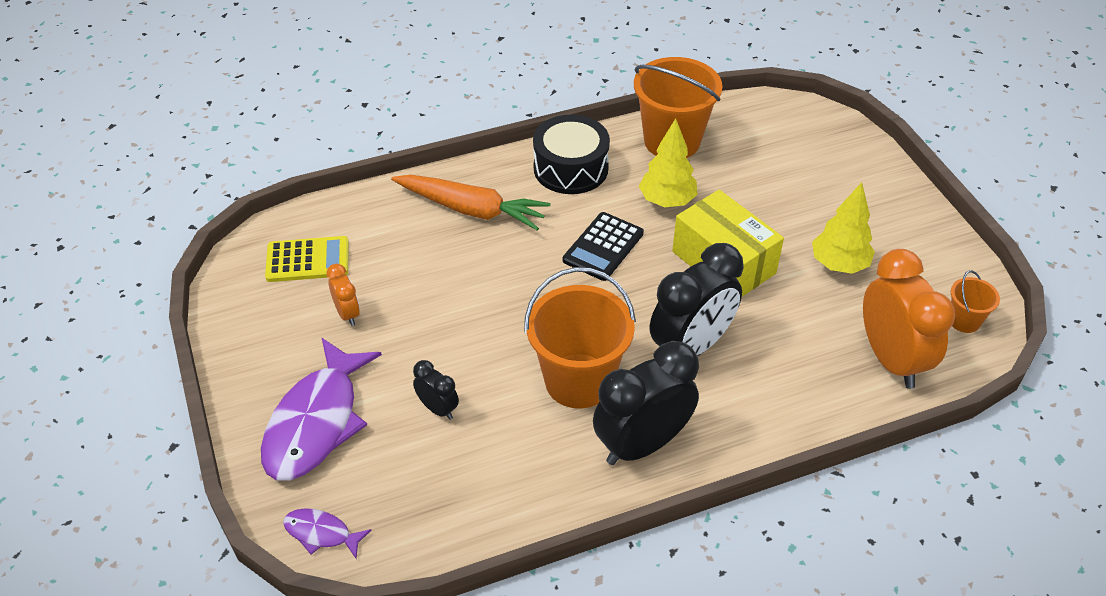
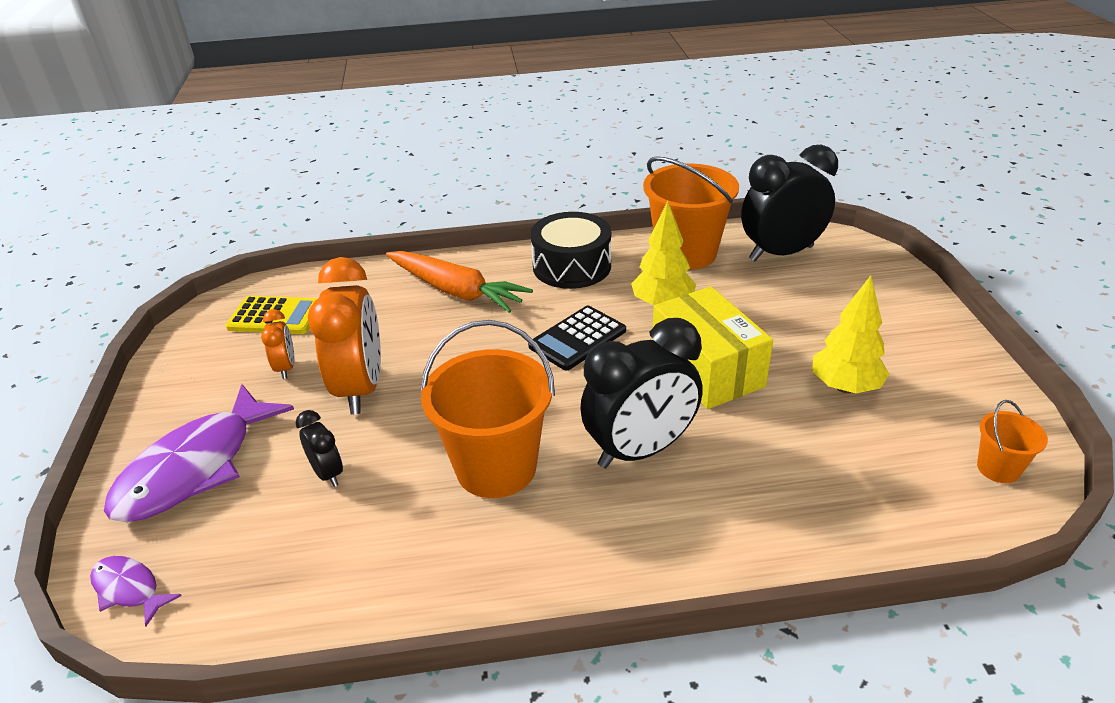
camera: 15 degrees right, 10 degrees down
black clock [593,341,699,465] -> black clock moved to [741,145,838,261]
orange clock [863,249,955,389] -> orange clock moved to [308,257,381,415]

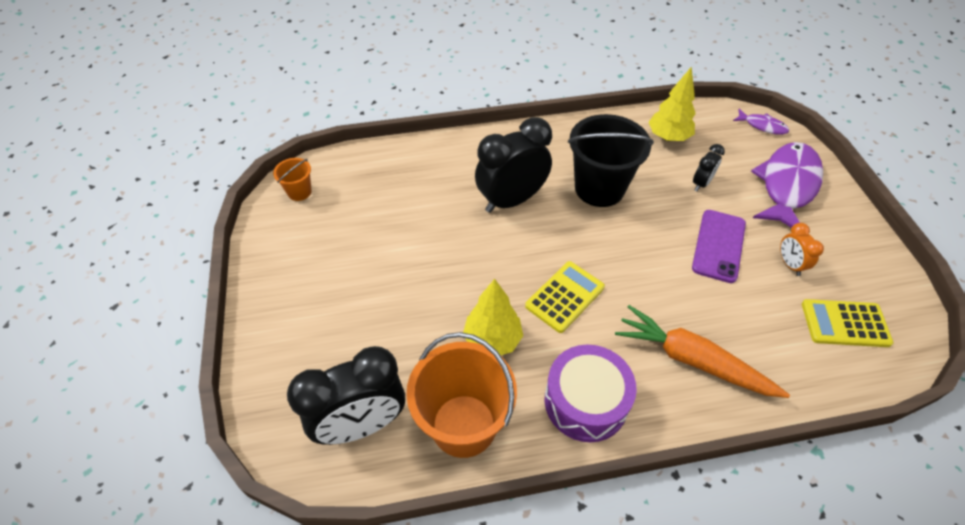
camera: 175 degrees right, 15 degrees up
black clock [296,410,343,487] -> black clock turned 105 degrees counterclockwise [693,144,725,191]
orange clock [308,257,381,415] -> purple phone [692,210,746,283]
orange bucket [420,320,555,498] -> black bucket [568,114,654,207]
black calculator [528,306,626,371] -> yellow calculator [525,261,605,333]
black drum [531,212,611,289] -> purple drum [545,344,637,442]
yellow box [652,286,773,409] -> none
yellow tree [812,276,889,393] -> yellow tree moved to [648,66,696,141]

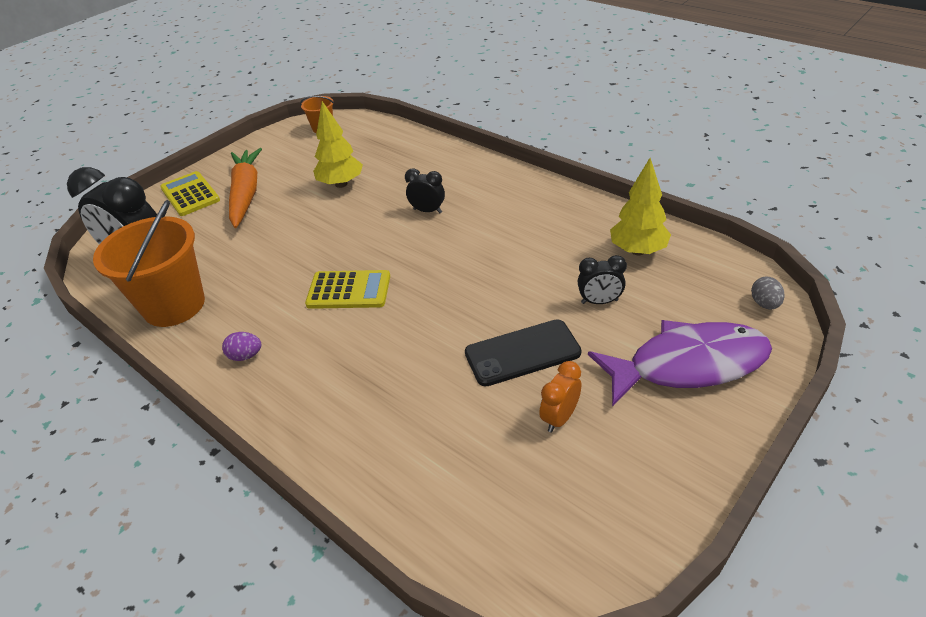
camera: 55 degrees right, 10 degrees down
yellow tree [463,279,523,356] -> yellow tree moved to [313,101,363,188]
black clock [475,117,552,213] -> black clock [405,169,445,213], size x0.48
purple drum [545,344,637,442] -> purple egg [222,332,261,361]
black bucket [568,114,654,207] -> none
orange carrot [615,305,790,398] -> orange carrot moved to [229,148,262,228]
purple phone [692,210,746,283] -> black phone [465,319,581,387]
purple fish [733,109,789,135] -> grey egg [751,277,784,310]
yellow calculator [802,299,894,347] -> yellow calculator moved to [160,171,220,216]

